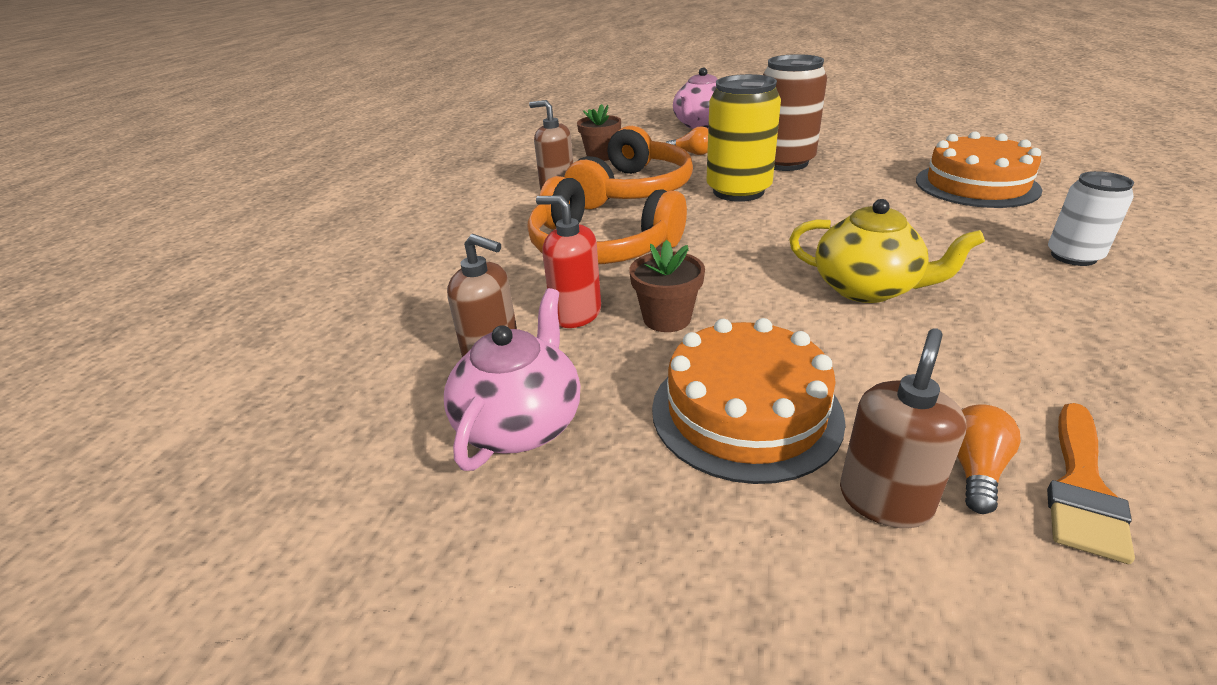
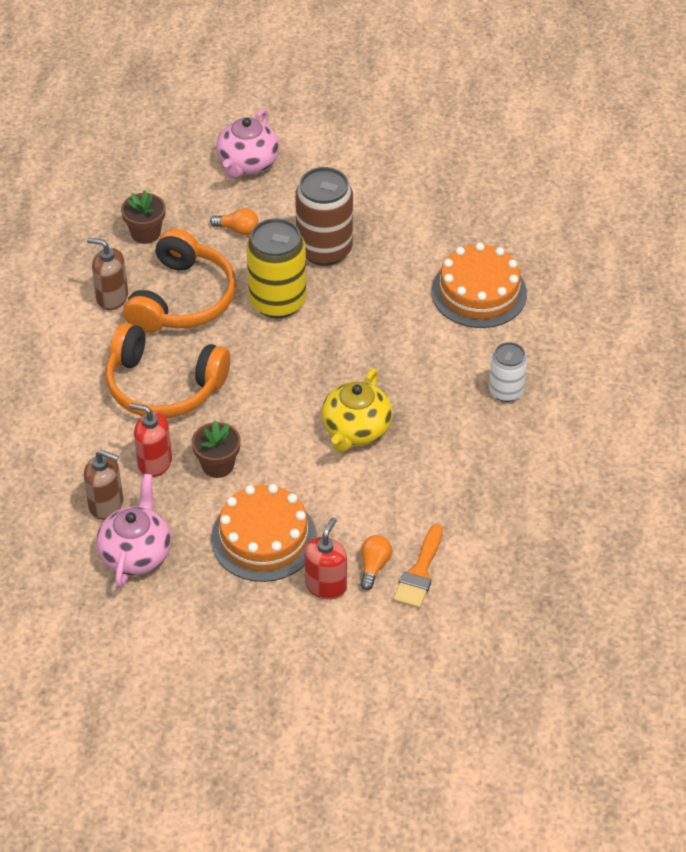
camera: 10 degrees left, 15 degrees up
yellow teapot [789,199,985,303] -> yellow teapot turned 90 degrees clockwise [321,368,392,453]
brown soap dispenser [840,328,967,528] -> red soap dispenser [304,517,347,600]

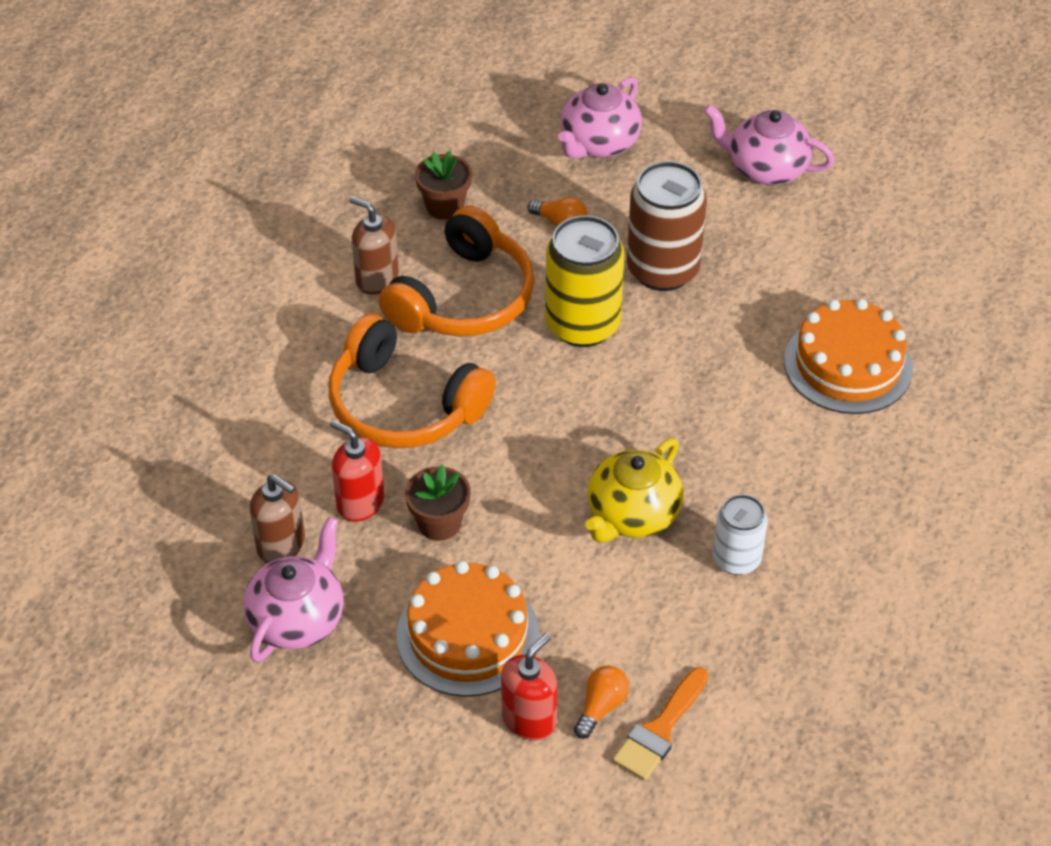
camera: 15 degrees right, 0 degrees up
white can [489,342,527,402] -> white can moved to [713,494,768,575]
none -> pink teapot [704,104,834,185]

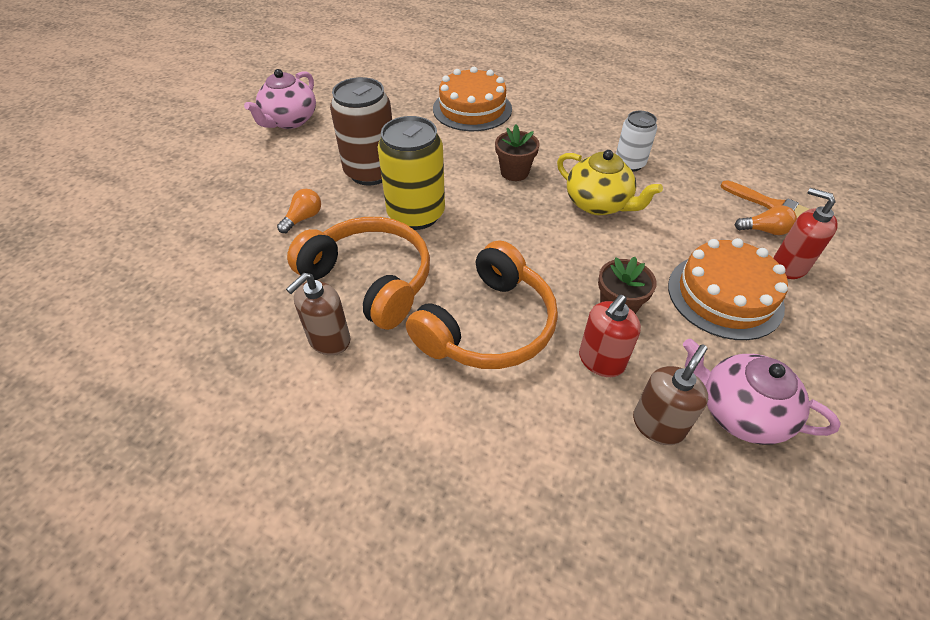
camera: 85 degrees left, 0 degrees up
brown flower pot [415,151,472,220] -> brown flower pot moved to [495,125,539,181]
pink teapot [558,77,642,159] -> none
orange light bulb [574,665,629,739] -> orange light bulb turned 150 degrees clockwise [735,205,797,235]

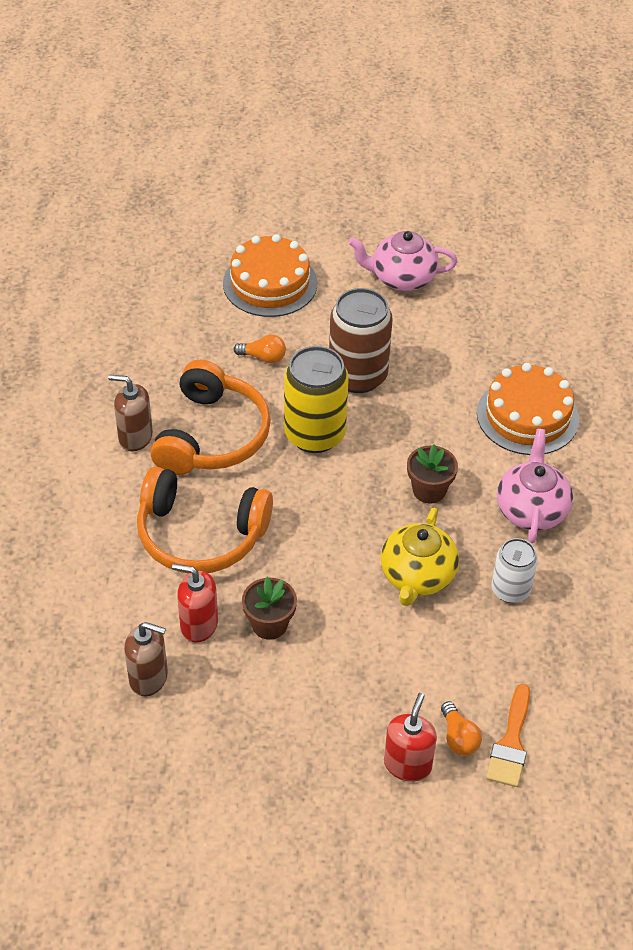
camera: 65 degrees right, 0 degrees up
orange cake [668,238,788,340] -> orange cake moved to [223,234,317,317]
pink teapot [683,339,841,445] -> pink teapot moved to [497,429,573,543]

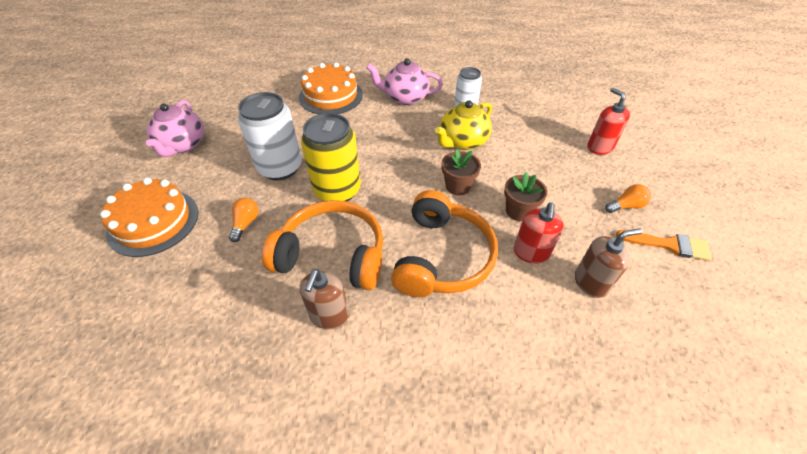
camera: 90 degrees left, 0 degrees up
brown soap dispenser [124,622,168,696] -> brown soap dispenser turned 60 degrees clockwise [575,228,642,298]
brown can [329,288,393,393] -> white can [238,92,302,180]
yellow teapot [381,507,459,606] -> yellow teapot turned 120 degrees clockwise [435,100,492,150]
red soap dispenser [384,693,437,782] -> red soap dispenser turned 45 degrees clockwise [587,88,630,155]
brown flower pot [407,444,458,503] -> brown flower pot moved to [442,149,481,195]
orange light bulb [441,701,482,756] -> orange light bulb moved to [605,184,651,213]
orange brush [486,684,530,787] -> orange brush moved to [616,230,712,261]

